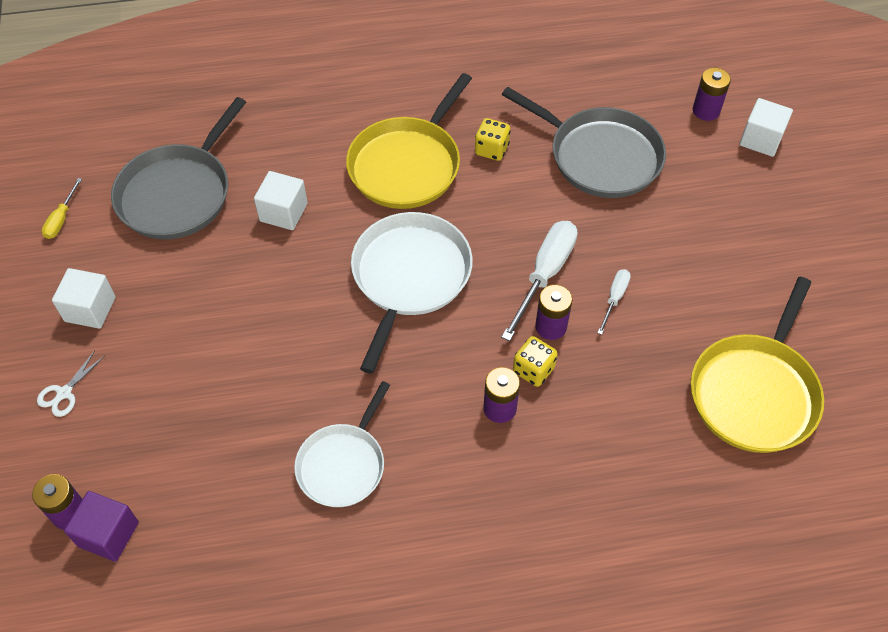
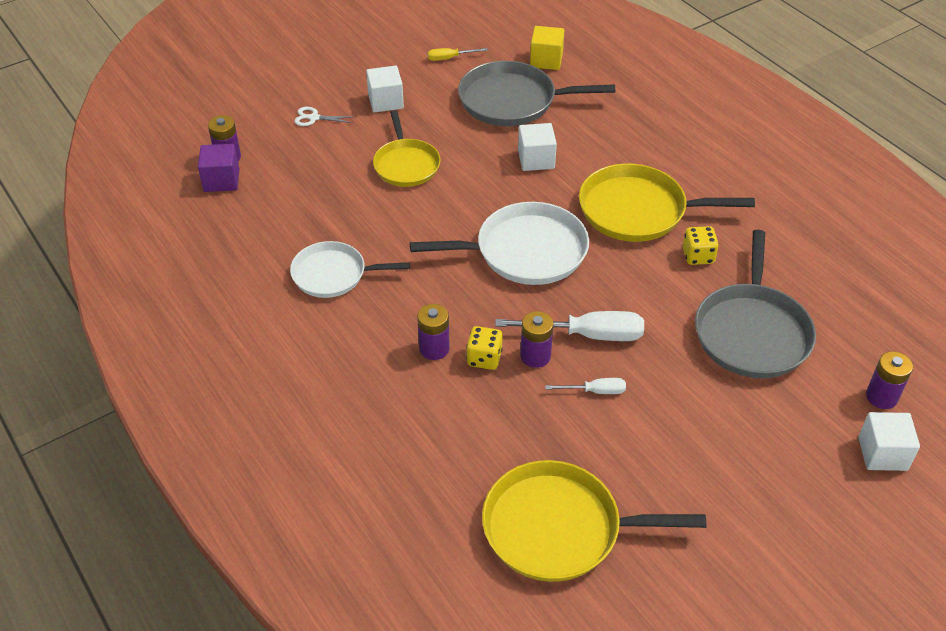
camera: 65 degrees right, 10 degrees down
none -> yellow pan [373,110,441,187]
none -> yellow cube [530,26,564,70]

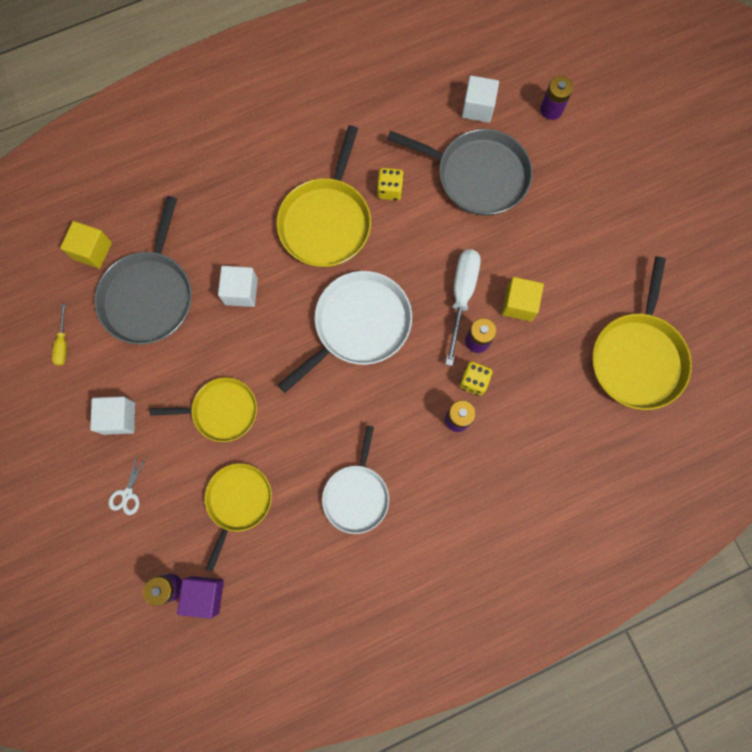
camera: 80 degrees left, 30 degrees up
white pan [410,202,589,285] -> white pan turned 45 degrees clockwise [278,271,412,393]
white screwdriver [545,378,626,394] -> yellow cube [502,277,544,322]
white cube [858,412,920,471] -> white cube moved to [462,76,499,123]
none -> yellow pan [205,463,272,572]

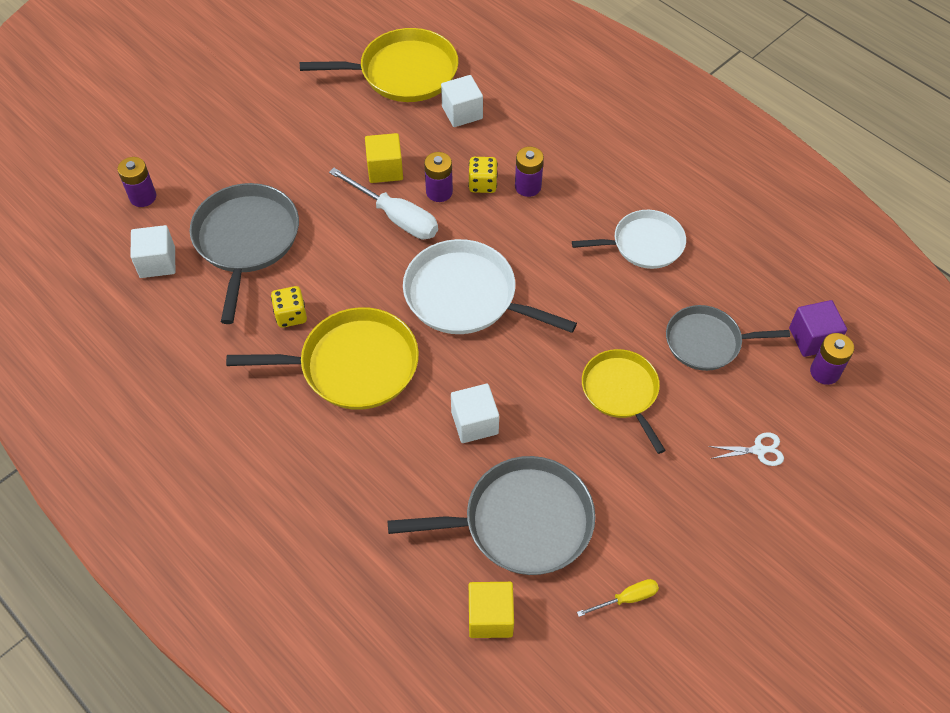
camera: 110 degrees left, 20 degrees down
white cube [90,396,135,435] -> white cube moved to [441,75,483,127]
yellow pan [205,463,272,572] -> grey pan [666,305,790,371]
white screwdriver [445,249,481,366] -> white screwdriver turned 135 degrees counterclockwise [329,168,438,239]

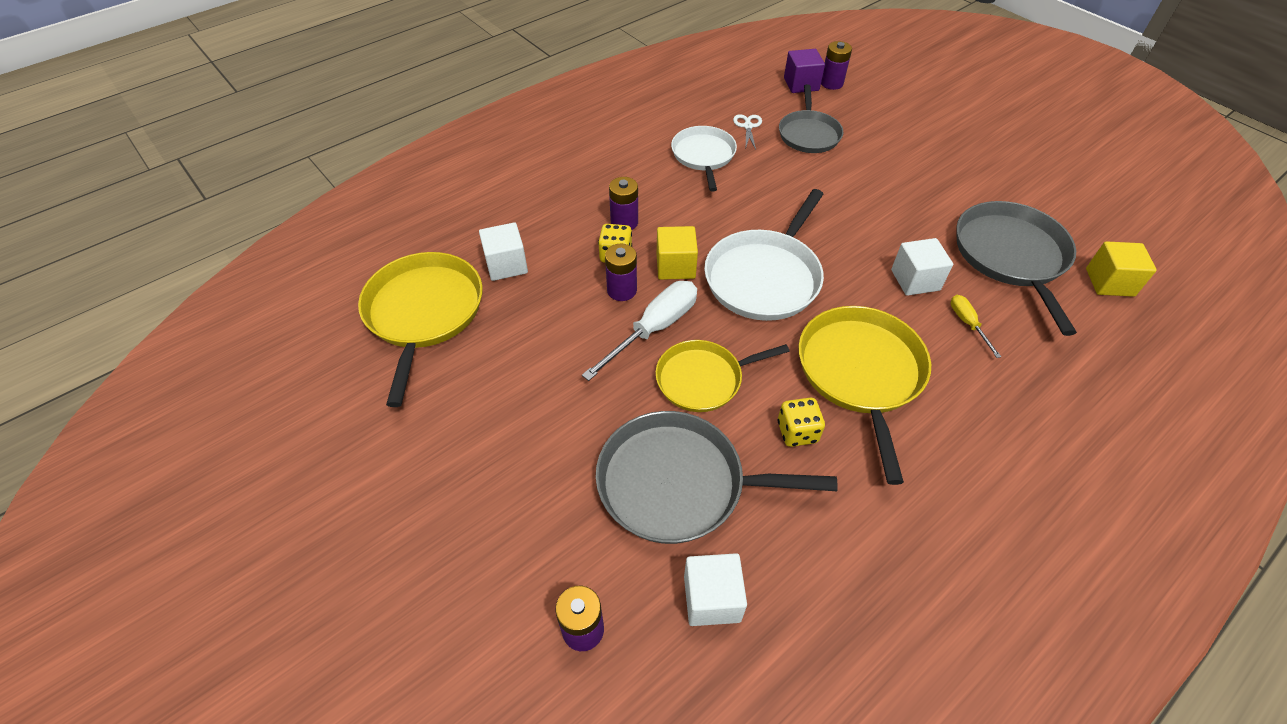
camera: 85 degrees left, 5 degrees down
yellow cube [365,133,403,183] -> yellow cube moved to [657,226,698,280]
yellow screwdriver [577,579,659,617] -> yellow screwdriver moved to [951,295,1001,358]
yellow pan [582,349,666,454] -> yellow pan moved to [656,340,790,412]
white scissors [708,432,784,466] -> white scissors moved to [733,114,762,149]

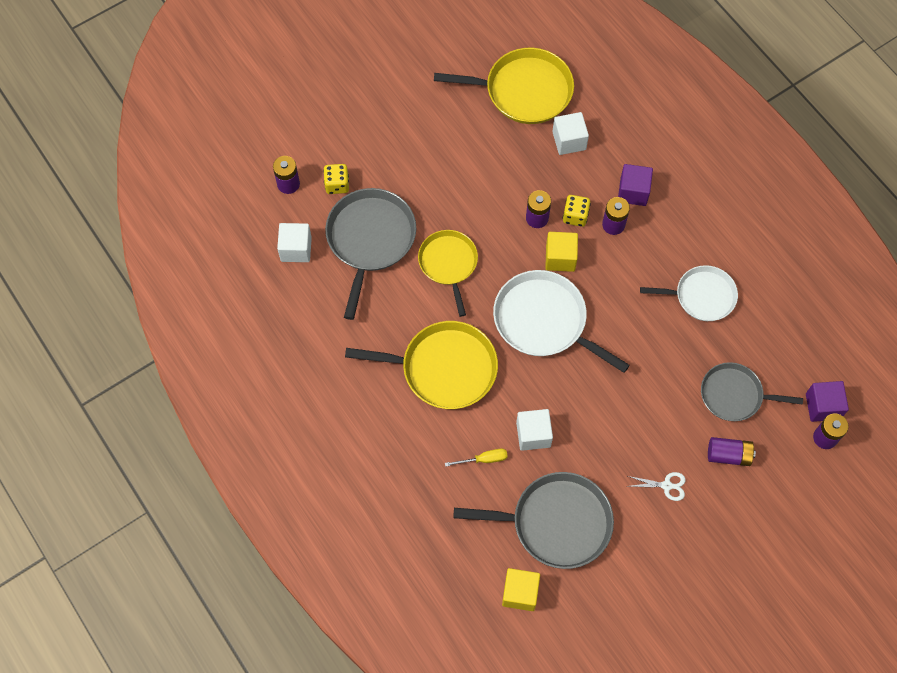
camera: 95 degrees right, 15 degrees up
white screwdriver [582,281,697,381] -> none
white scissors [733,114,762,149] -> white scissors moved to [628,472,686,501]
yellow dice [778,397,825,447] -> yellow dice moved to [323,164,349,194]
none -> purple cube [618,164,653,206]
none -> purple battery [708,437,756,466]

